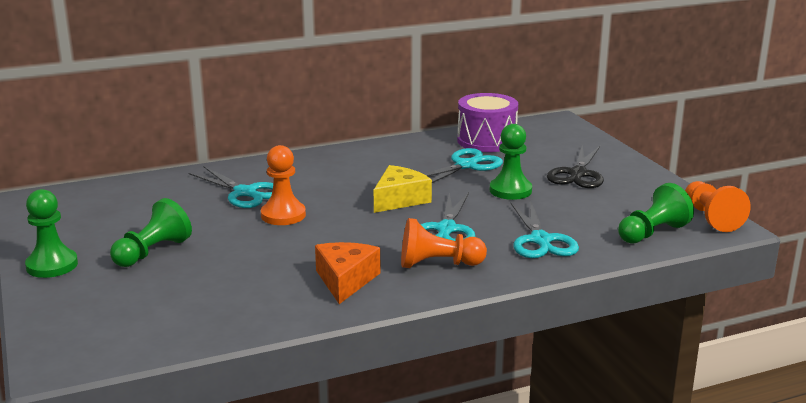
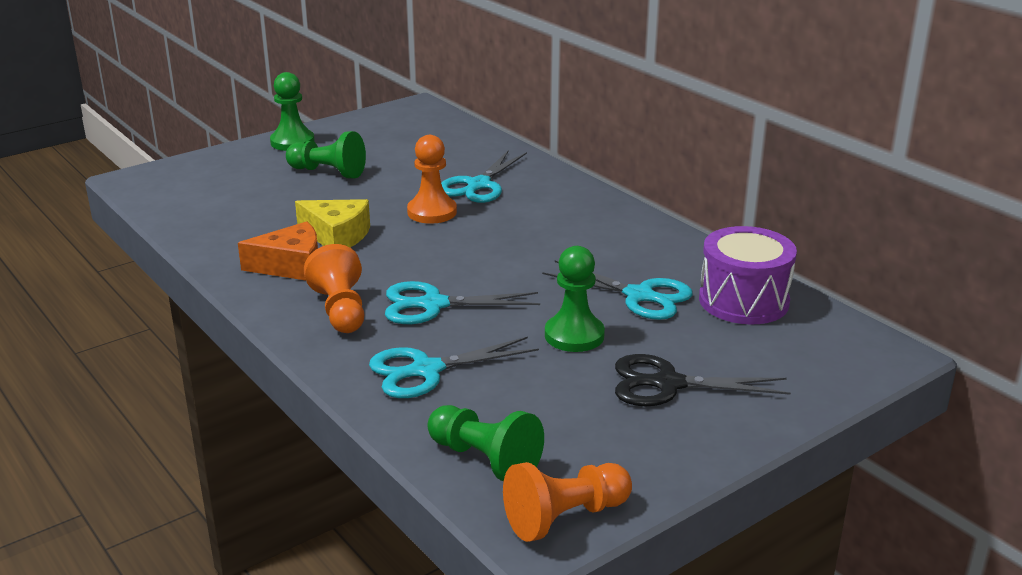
camera: 75 degrees right, 5 degrees up
yellow cheese [374,165,432,213] -> yellow cheese moved to [295,199,370,247]

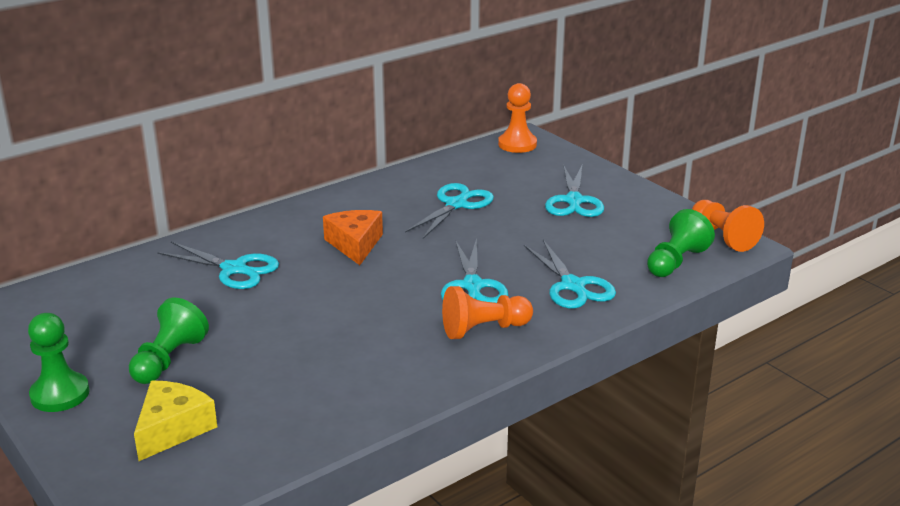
camera: 90 degrees left, 0 degrees up
orange cheese [238,221,318,280] -> orange cheese moved to [323,210,383,265]
yellow cheese [295,199,370,247] -> yellow cheese moved to [134,381,217,461]
orange pawn [407,135,457,224] -> orange pawn moved to [498,83,537,153]
green pawn [545,246,605,352] -> none
black scissors [615,354,791,407] -> turquoise scissors [545,166,604,217]
purple drum [699,226,797,324] -> none

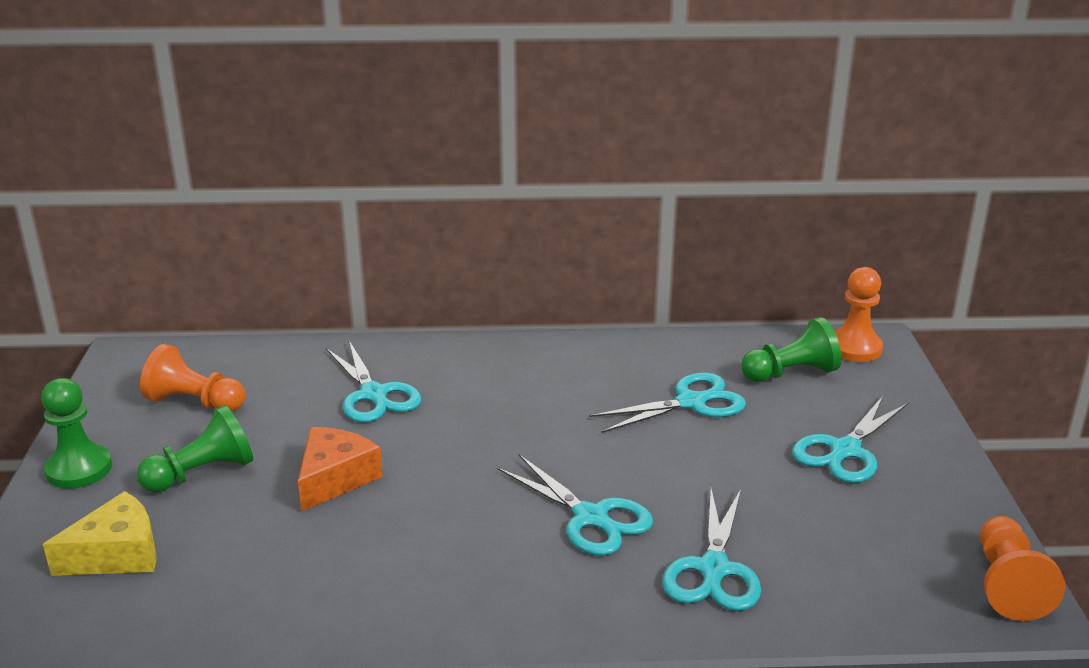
camera: 35 degrees right, 0 degrees up
orange cheese [323,210,383,265] -> orange cheese moved to [298,427,383,511]
turquoise scissors [441,238,508,303] -> turquoise scissors turned 75 degrees counterclockwise [497,454,653,556]
orange pawn [442,286,533,339] -> orange pawn moved to [140,344,245,412]
green pawn [647,209,715,277] -> green pawn moved to [741,317,841,382]

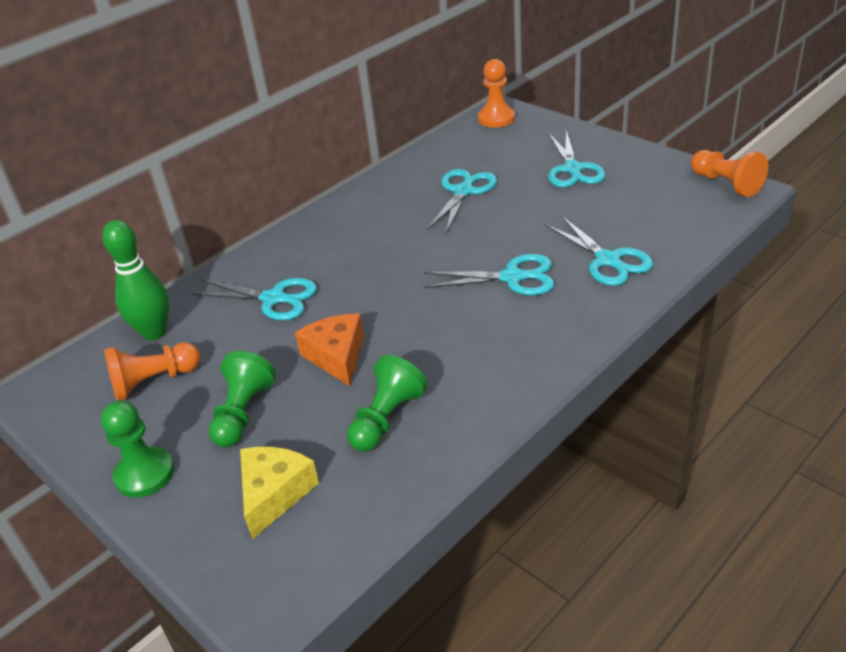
camera: 40 degrees left, 10 degrees up
green pawn [741,317,841,382] -> green pawn moved to [347,355,427,452]
none -> green bowling pin [102,220,169,340]

